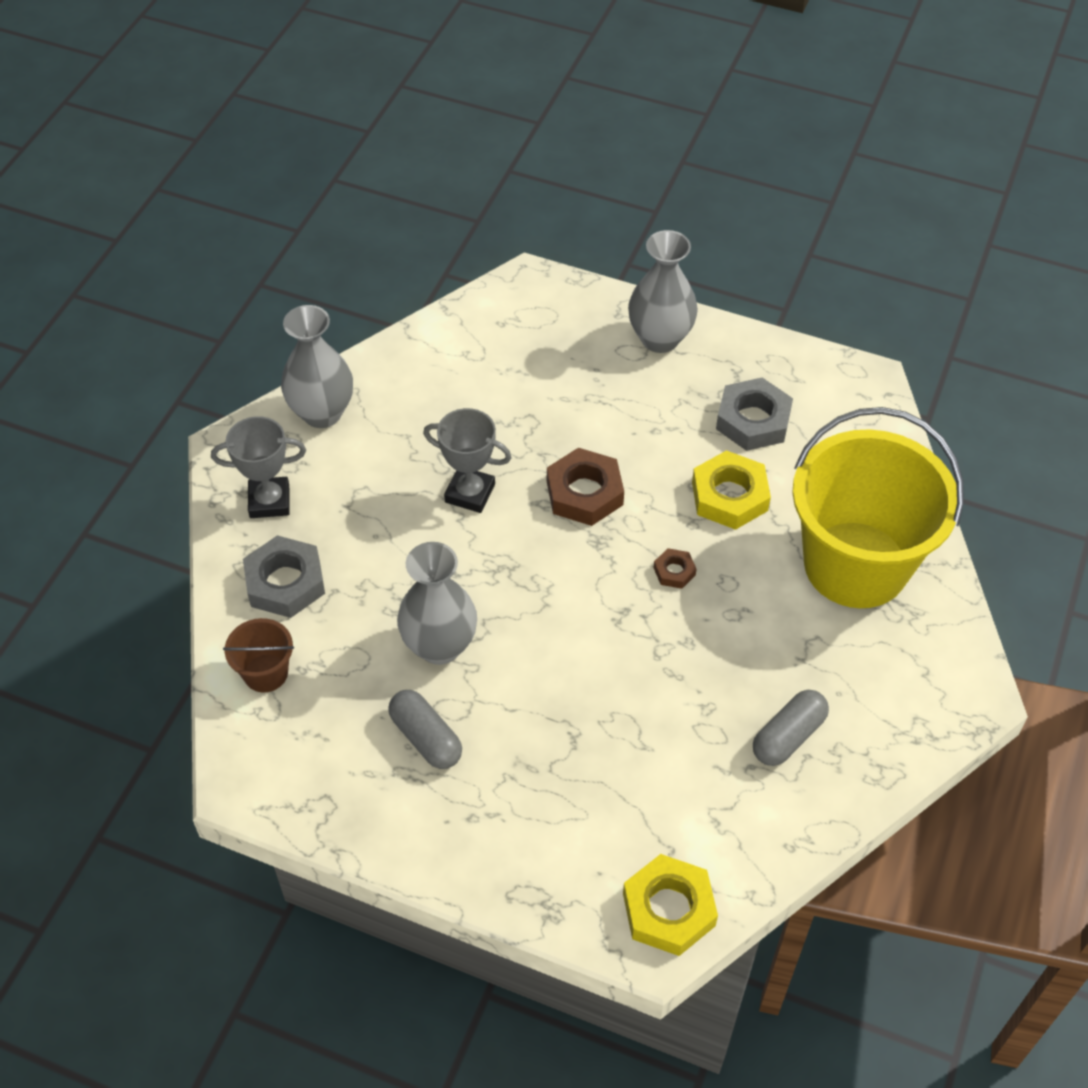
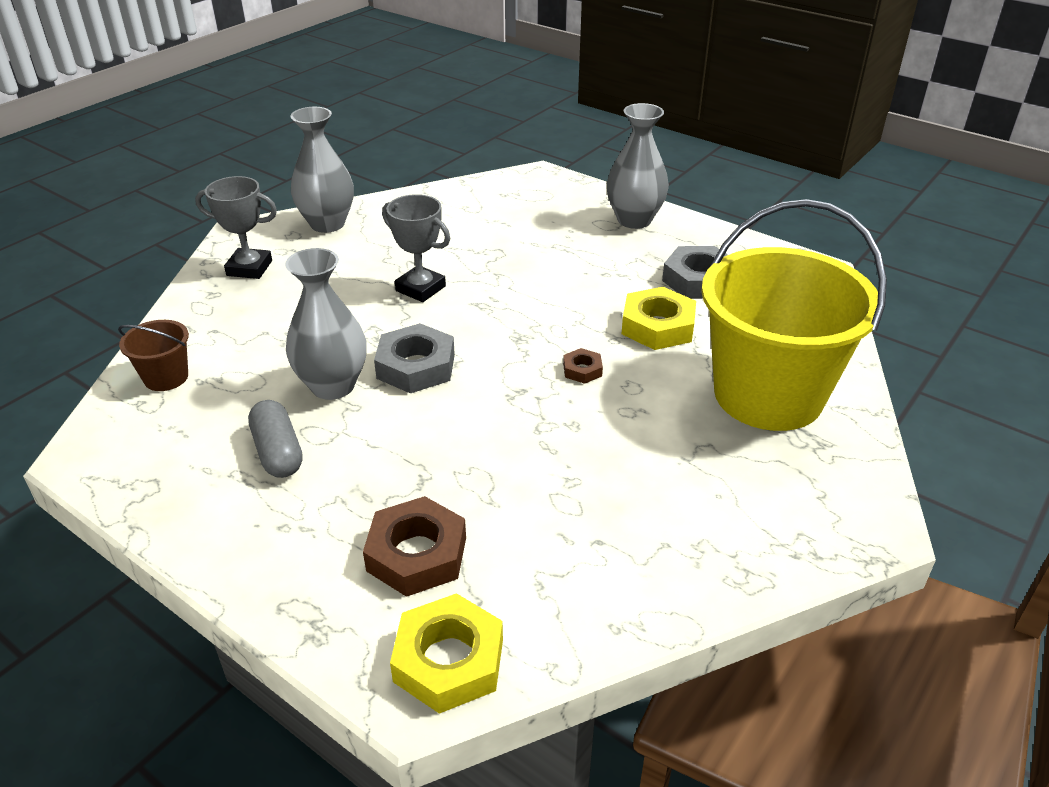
camera: 15 degrees right, 15 degrees down
grey nut [243,535,325,618] -> grey nut moved to [374,323,455,393]
brown nut [547,448,624,526] -> brown nut moved to [363,496,466,597]
grey capsule [753,690,829,766] -> none

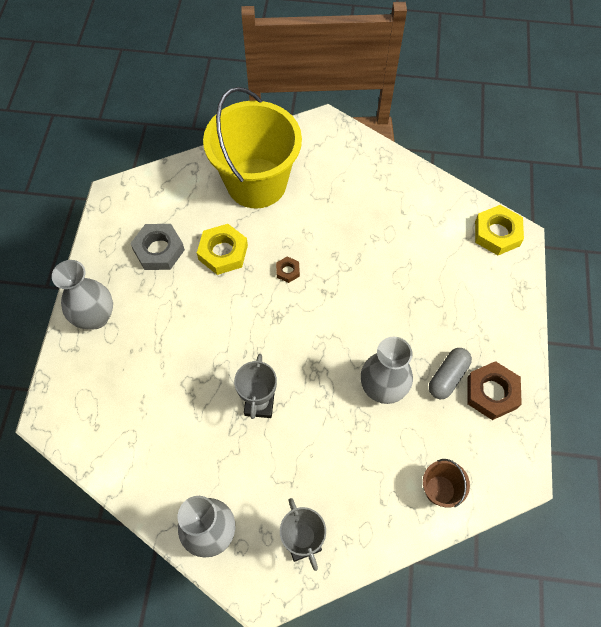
camera: 120 degrees left, 25 degrees up
brown nut [363,496,466,597] -> brown nut moved to [467,361,522,420]
grey nut [374,323,455,393] -> none

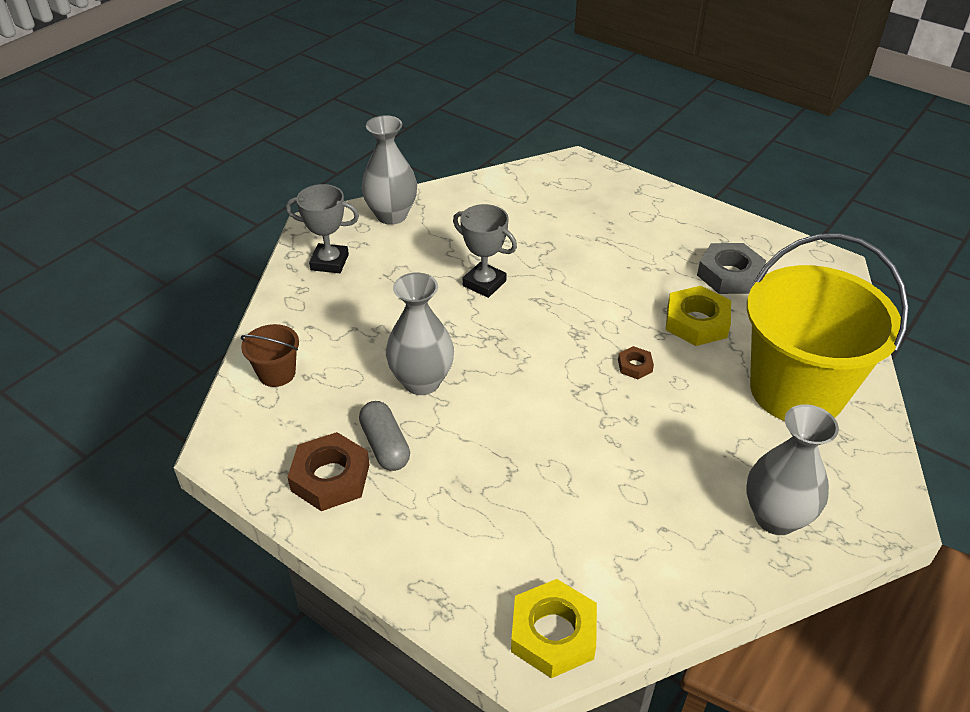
camera: 120 degrees right, 20 degrees down
grey vase [52,260,113,330] -> grey vase moved to [746,404,839,535]

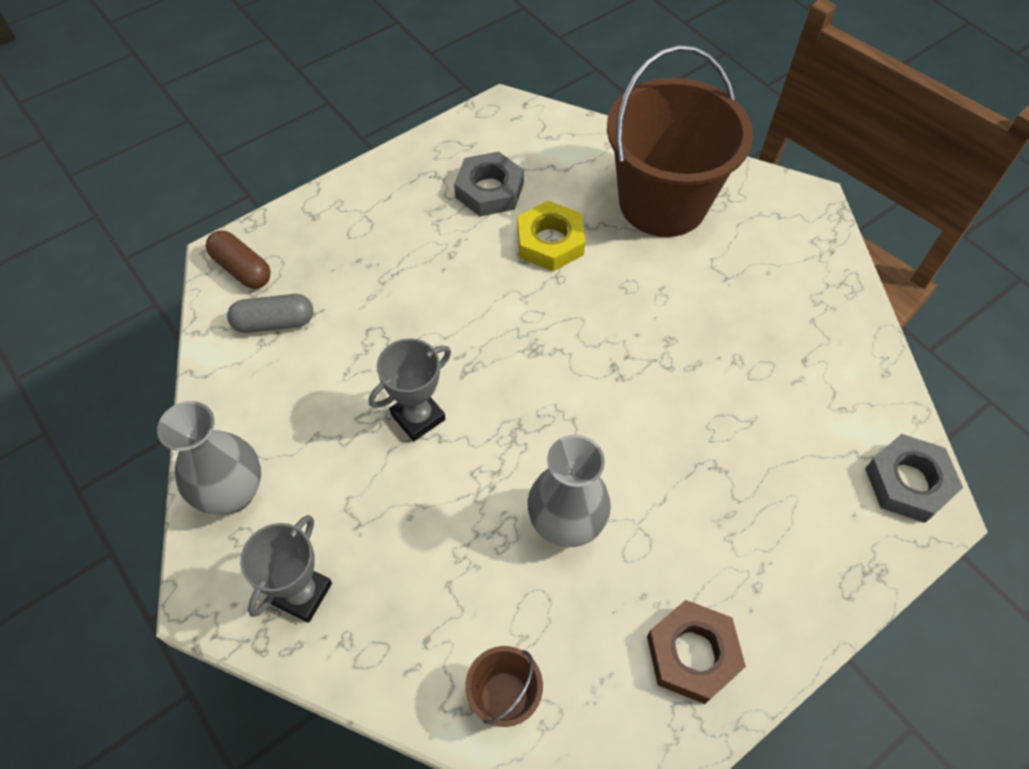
camera: 75 degrees left, 15 degrees up
grey capsule [359,401,410,471] -> grey capsule moved to [227,294,313,333]
yellow nut [511,579,597,678] -> grey nut [865,434,963,523]
brown nut [618,346,654,379] -> none
grey vase [746,404,839,535] -> none
yellow bucket [747,233,909,421] -> brown bucket [607,45,753,237]
none -> brown capsule [206,230,271,289]

